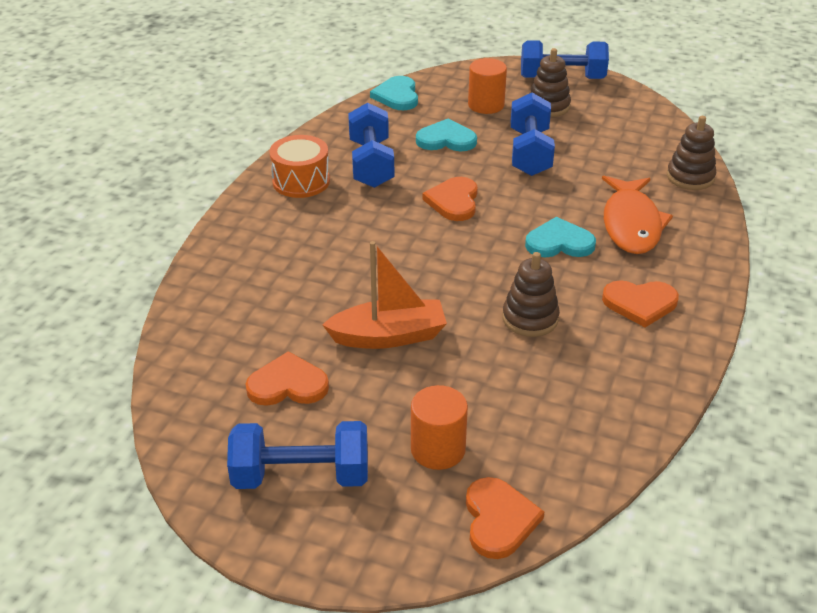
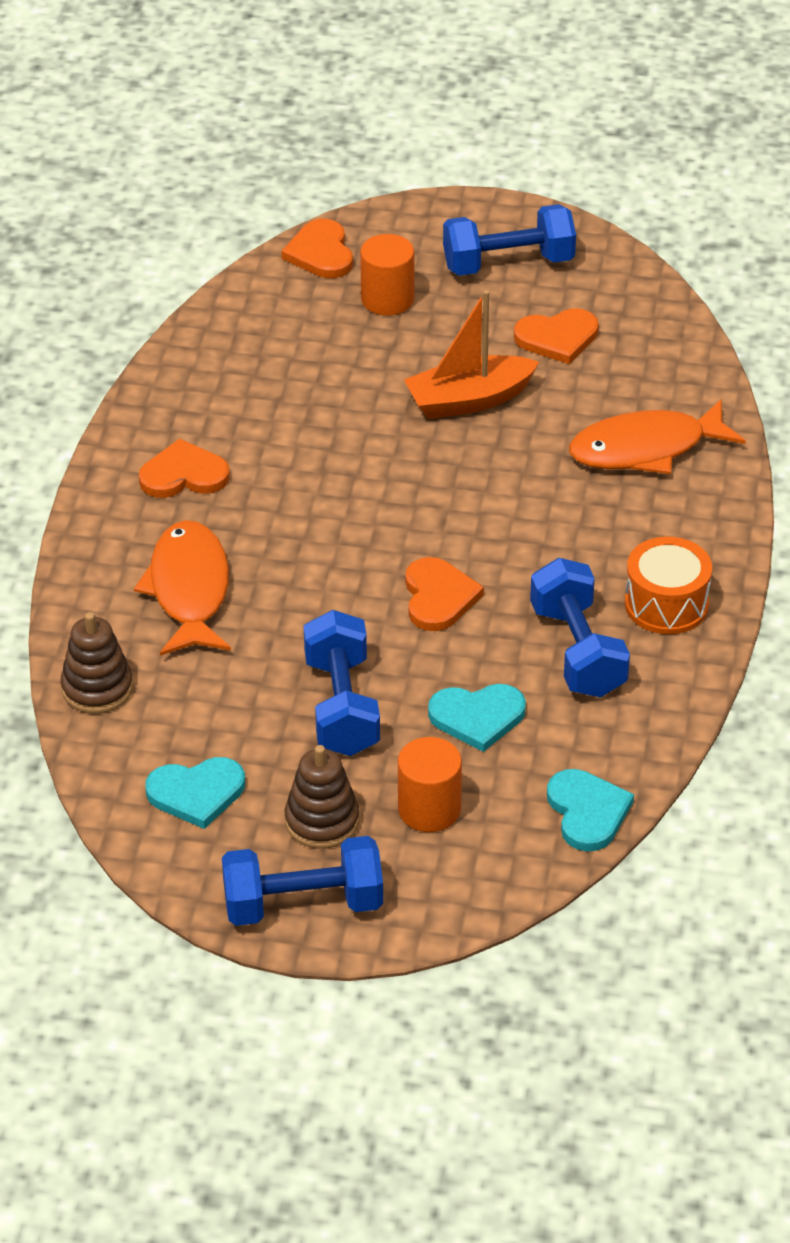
camera: 170 degrees right, 5 degrees up
brown stacking toy [502,252,560,337] -> none
turquoise heart [525,217,596,257] -> turquoise heart moved to [145,757,245,829]
none -> orange fish [569,399,746,474]

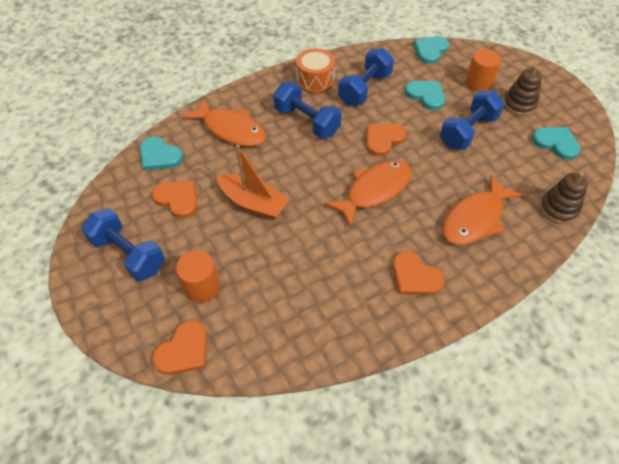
camera: 130 degrees left, 10 degrees up
blue dumbbell [222,836,383,926] -> blue dumbbell moved to [273,82,342,138]
none -> turquoise heart [140,137,183,170]
none -> orange fish [324,160,412,228]

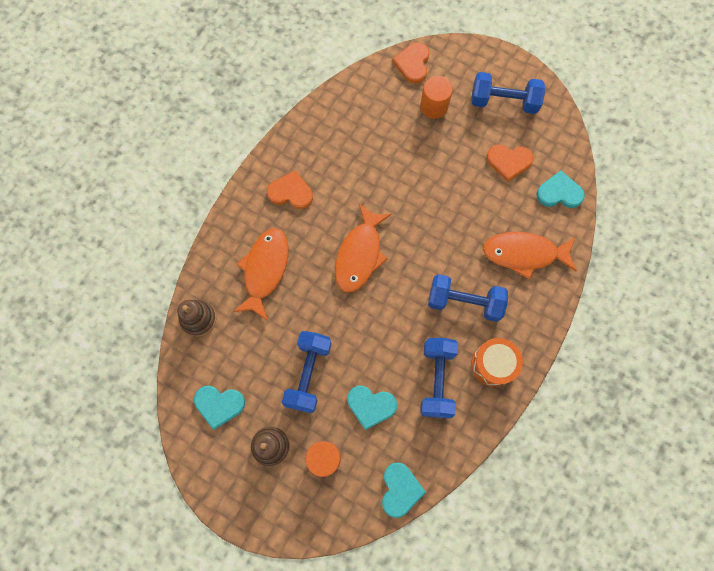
camera: 150 degrees right, 20 degrees up
orange boat [217,144,290,220] -> none
orange heart [366,124,406,156] -> none

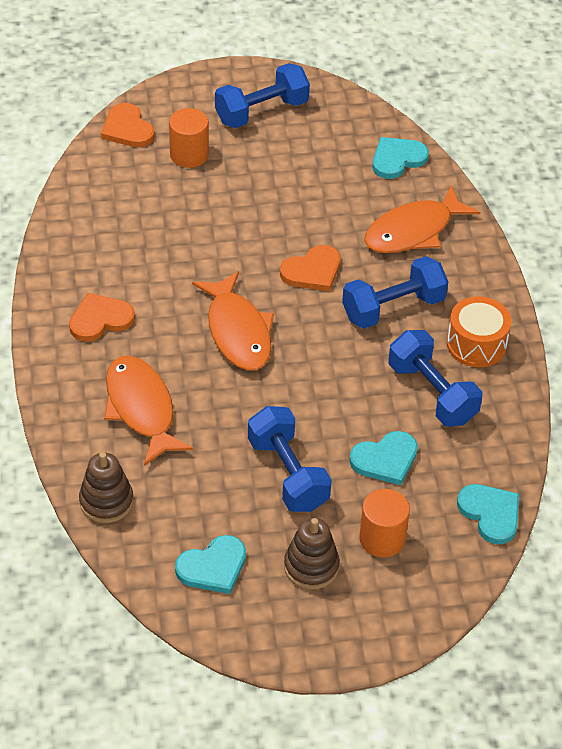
camera: 40 degrees left, 25 degrees down
orange heart [486,144,533,182] -> orange heart moved to [280,245,340,291]

